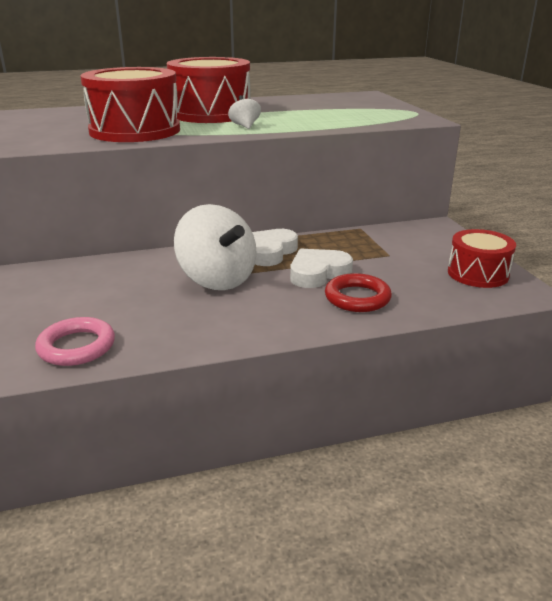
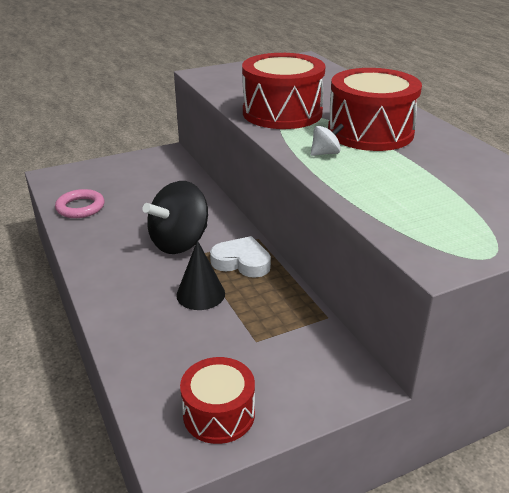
camera: 80 degrees right, 5 degrees up
white spinning top [174,204,257,290] -> black spinning top [142,181,208,254]
white heart [290,249,353,288] -> black cone [176,240,225,310]
red ring [325,273,392,312] -> none

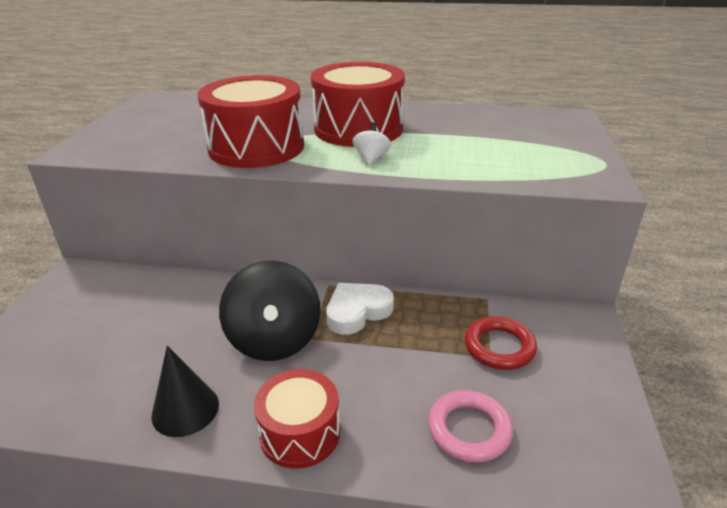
camera: 55 degrees left, 0 degrees up
pink ring [55,189,105,218] -> pink ring moved to [428,390,513,463]
black cone [176,240,225,310] -> black cone moved to [151,346,219,437]
red drum [180,357,255,444] -> red drum moved to [254,369,340,469]
none -> red ring [465,316,537,370]

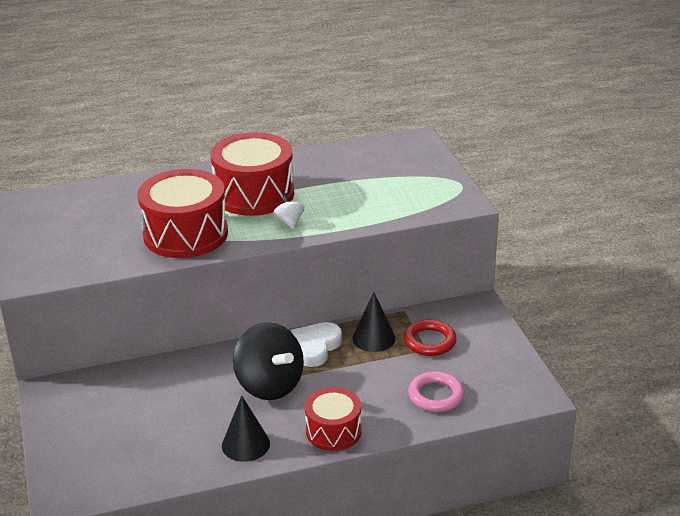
camera: 25 degrees left, 0 degrees up
none -> black cone [352,292,395,352]

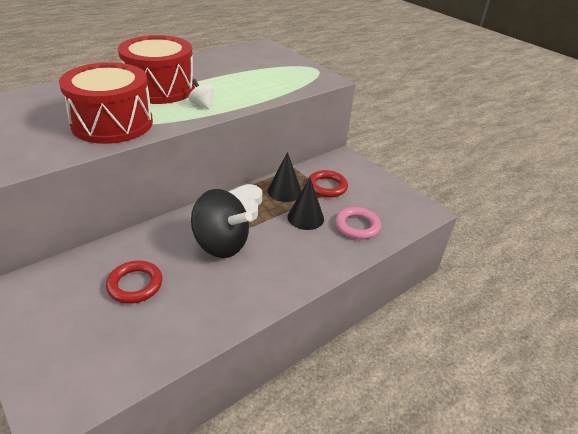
camera: 25 degrees left, 5 degrees up
black cone [222,395,270,462] -> black cone moved to [287,178,324,230]
red drum [305,387,362,451] -> none
none -> red ring [106,261,163,304]

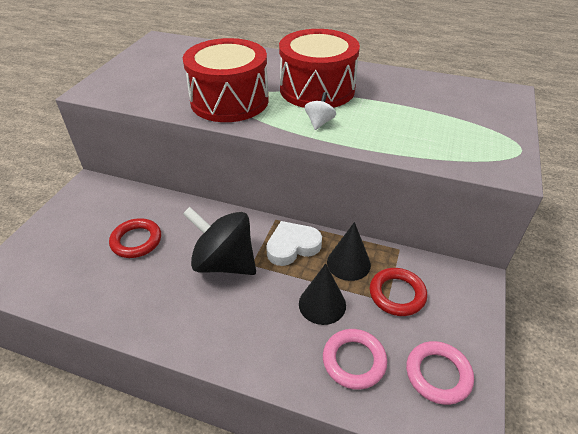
camera: 60 degrees right, 5 degrees up
black spinning top [191,189,253,258] -> black spinning top turned 120 degrees clockwise [183,207,256,275]
none -> pink ring [406,341,474,405]

